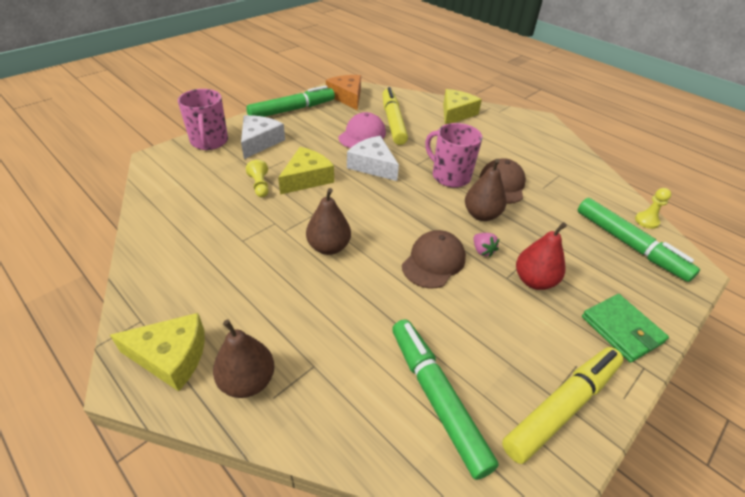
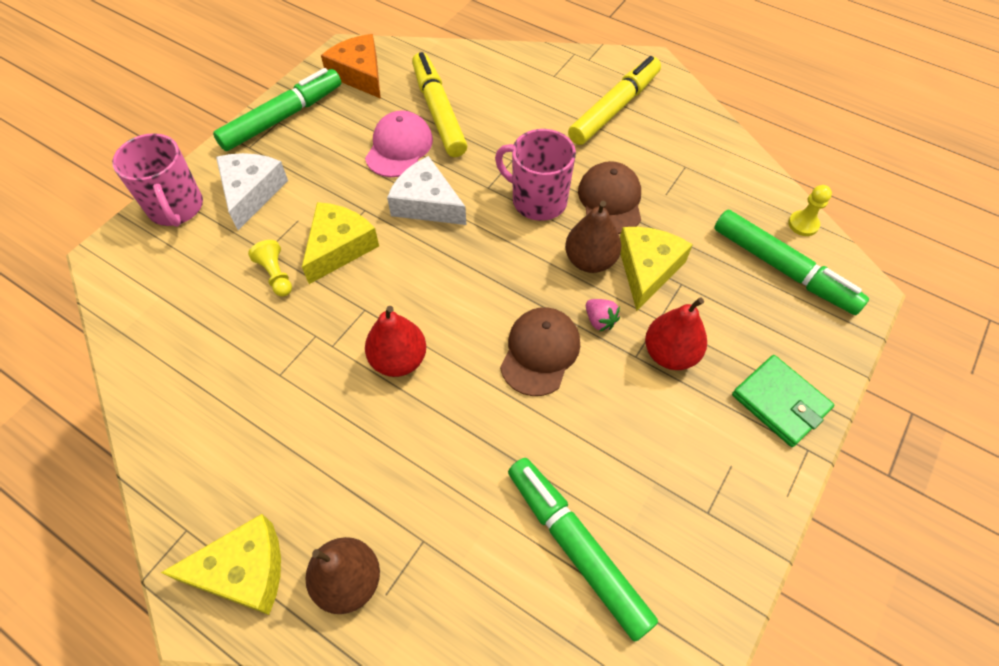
camera: 10 degrees left, 15 degrees up
brown pear [306,188,351,255] -> red pear [365,306,426,377]
yellow cheese [443,89,482,124] -> yellow cheese moved to [620,227,693,311]
yellow marker [502,347,623,464] -> yellow marker moved to [568,56,661,145]

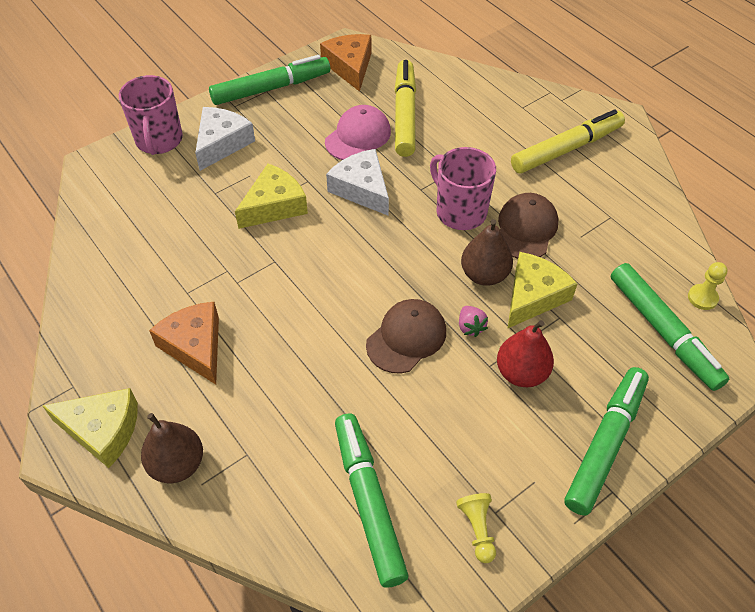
camera: 20 degrees right, 5 degrees down
yellow pawn [248,240,292,297] -> yellow pawn moved to [456,493,496,563]
red pear [365,306,426,377] -> none
green wallet [732,355,834,447] -> green marker [565,367,649,516]
none -> orange cheese [149,302,219,384]

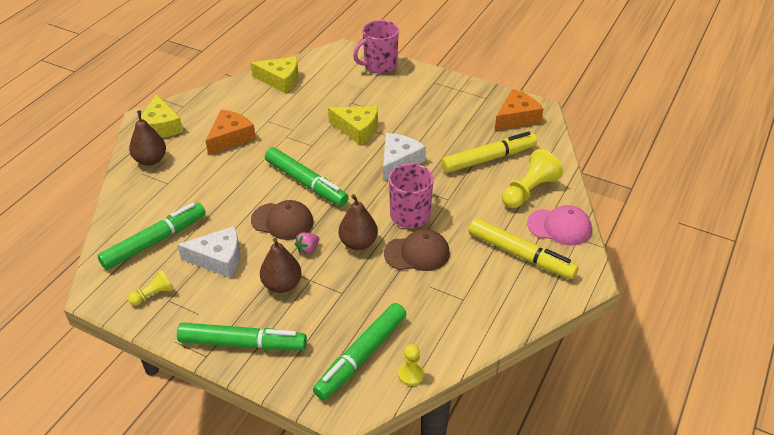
camera: 65 degrees right, 10 degrees down
white cheese [195,107,255,171] -> white cheese moved to [177,226,240,278]
green marker [209,55,330,105] -> green marker moved to [265,147,349,206]
pink cap [325,105,391,160] -> pink cap moved to [527,205,592,245]
red pear [497,320,554,387] -> brown pear [260,238,301,293]
yellow cheese [507,252,578,329] -> yellow cheese moved to [251,57,299,93]
none -> yellow pawn [502,149,563,208]

